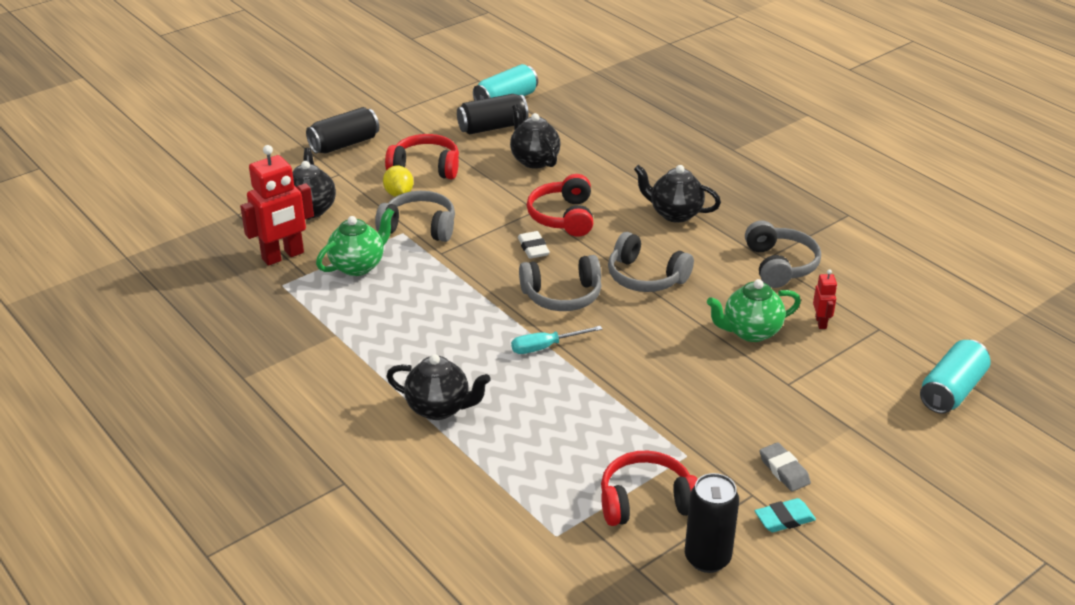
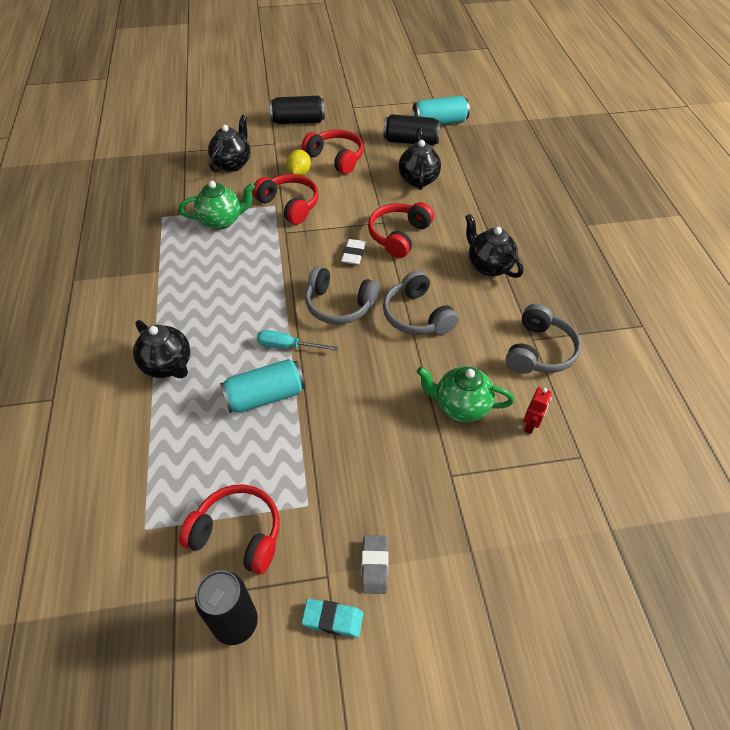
camera: 30 degrees right, 15 degrees up
red robot [240,145,314,266] -> none
grey headphones [375,191,455,242] -> red headphones [252,174,319,225]
turquoise can [920,340,991,414] -> turquoise can moved to [220,359,305,413]

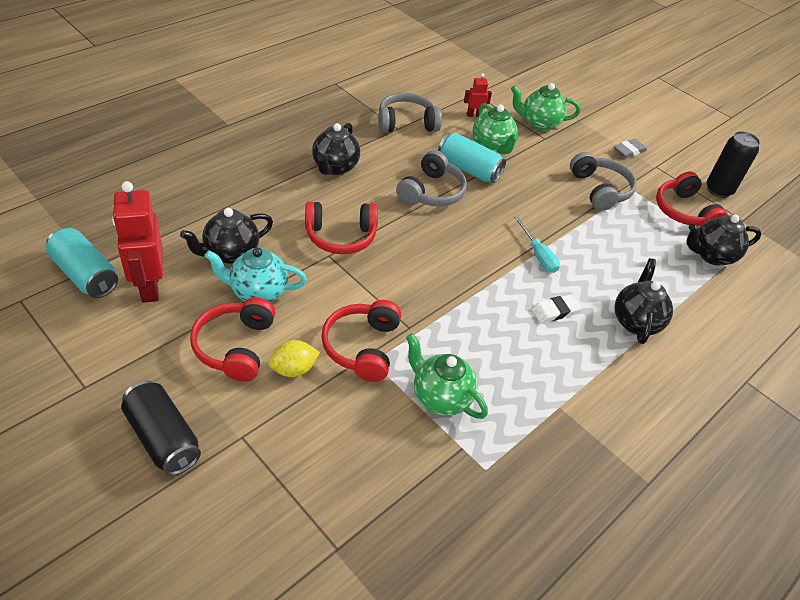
camera: 130 degrees left, 5 degrees down
black teapot [208,115,250,172] -> black teapot moved to [686,215,762,265]
turquoise can [220,359,305,413] -> turquoise can moved to [438,133,506,183]
turquoise eraser [302,599,363,638] -> none
grey headphones [305,266,379,325] -> grey headphones moved to [570,152,637,211]
white eraser [341,239,366,265] -> white eraser moved to [532,294,581,323]
black can [384,114,441,146] -> red robot [112,181,163,303]
none -> turquoise teapot [205,247,307,302]
none -> green teapot [511,83,581,131]

